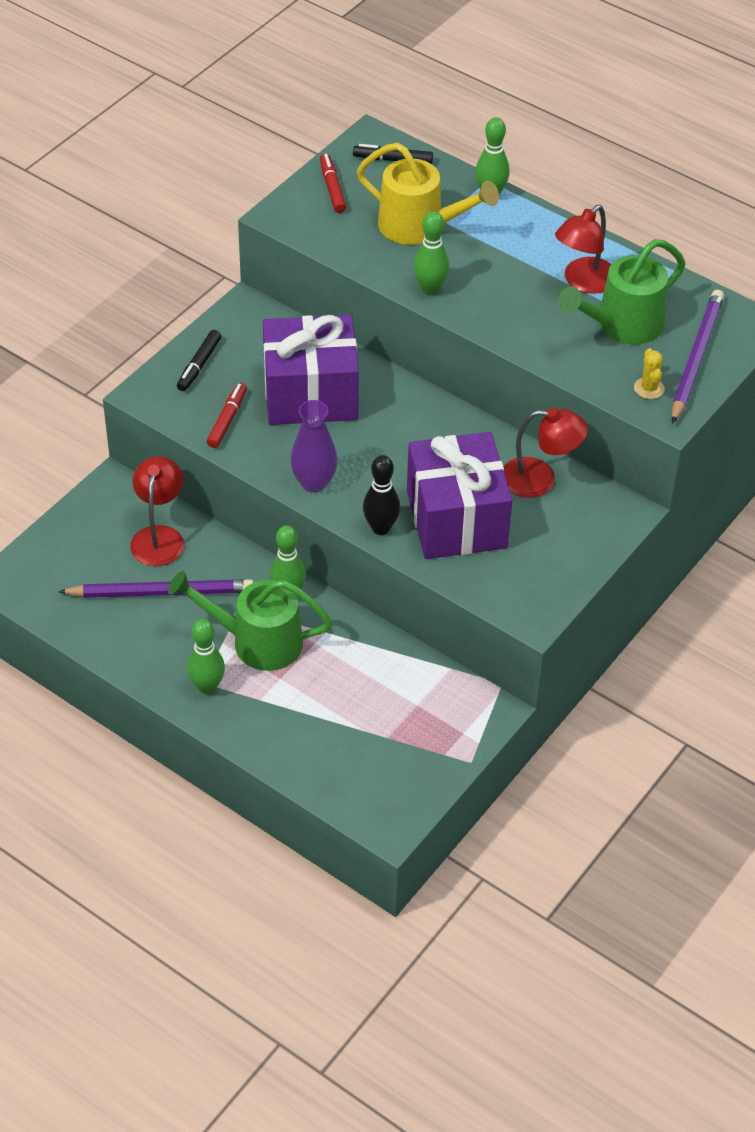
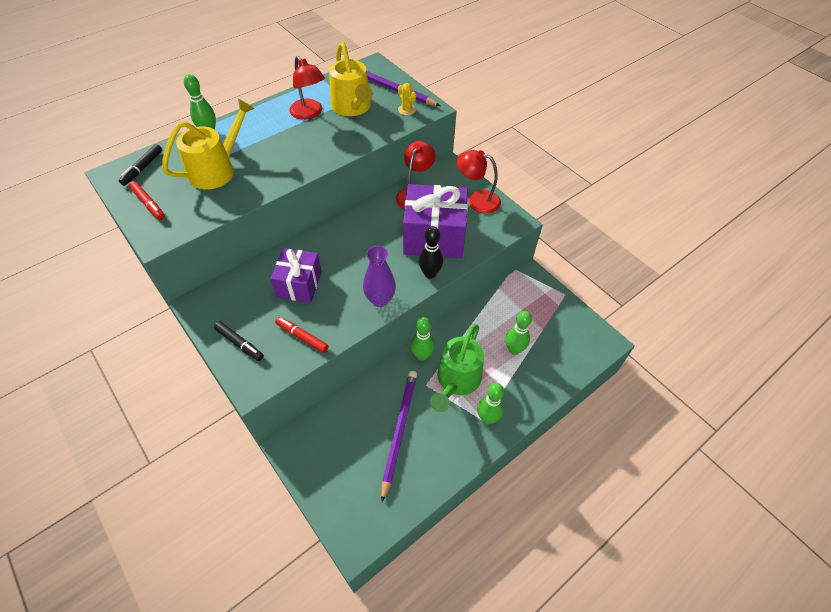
camera: 75 degrees left, 5 degrees up
red lamp [130,456,184,566] -> red lamp moved to [457,150,501,214]
purple gift [263,315,359,425] -> purple gift [270,248,322,303], size x0.64
red marker [320,154,346,213] -> red marker turned 135 degrees counterclockwise [129,181,165,220]
green bowling pin [413,211,449,295] -> green bowling pin moved to [506,311,532,355]
green watering can [558,239,685,345] -> yellow watering can [329,42,373,116]
yellow cactus [634,348,665,399] -> yellow cactus turned 45 degrees clockwise [398,83,416,115]

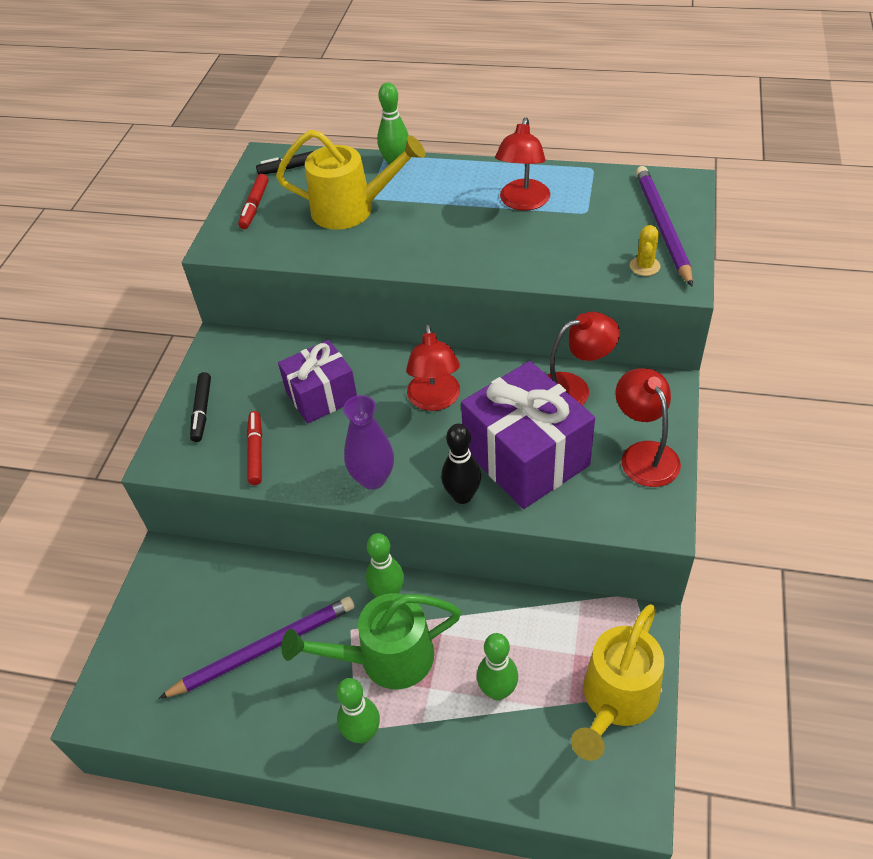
camera: 55 degrees right, 5 degrees down
yellow watering can [329,42,373,116] -> yellow watering can moved to [571,604,664,761]
none -> red lamp [406,324,460,411]

